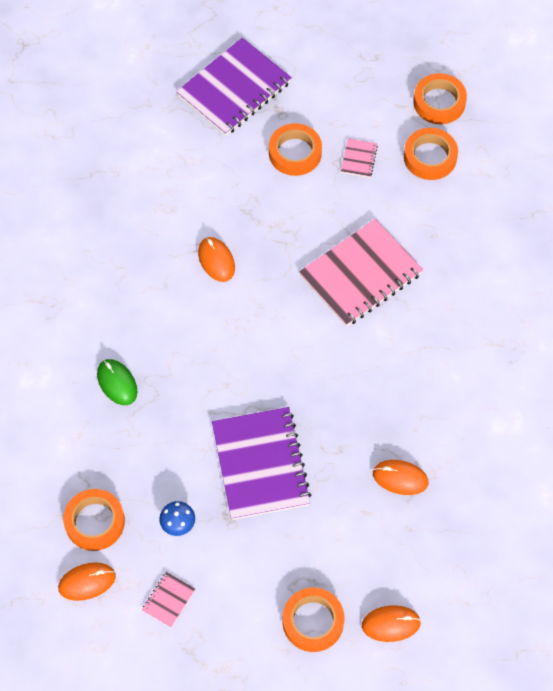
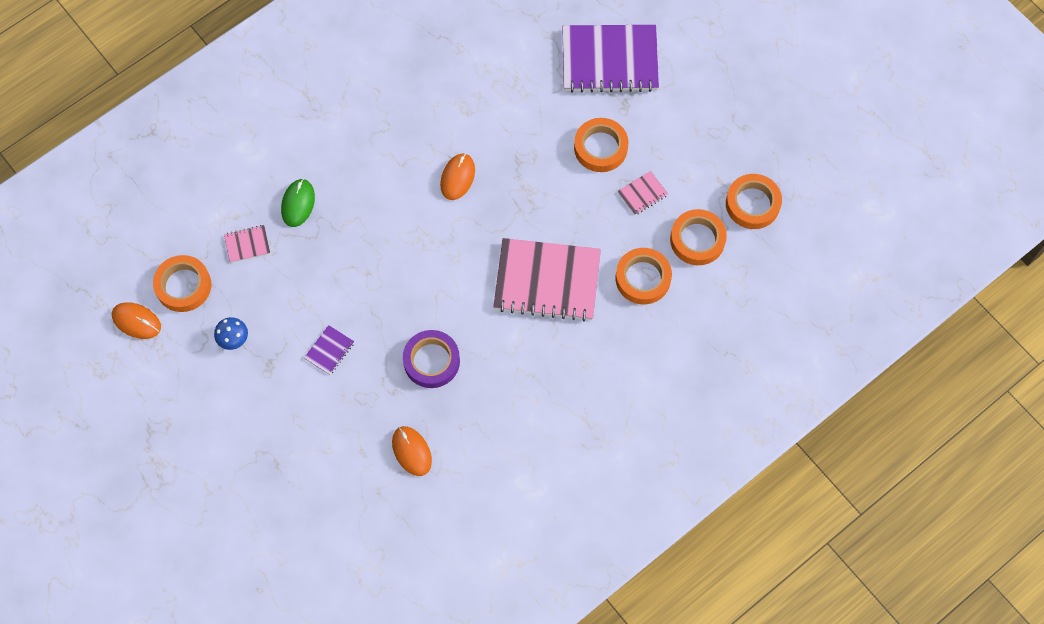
camera: 45 degrees right, 5 degrees up
pink notebook [142,572,195,627] -> pink notebook moved to [224,225,270,263]
purple notebook [212,407,312,520] -> purple notebook [304,325,354,375], size x0.42
orange tape [283,588,344,652] -> orange tape moved to [615,248,672,304]
orange mouse [362,605,421,642] -> none
none -> purple tape [403,330,460,388]

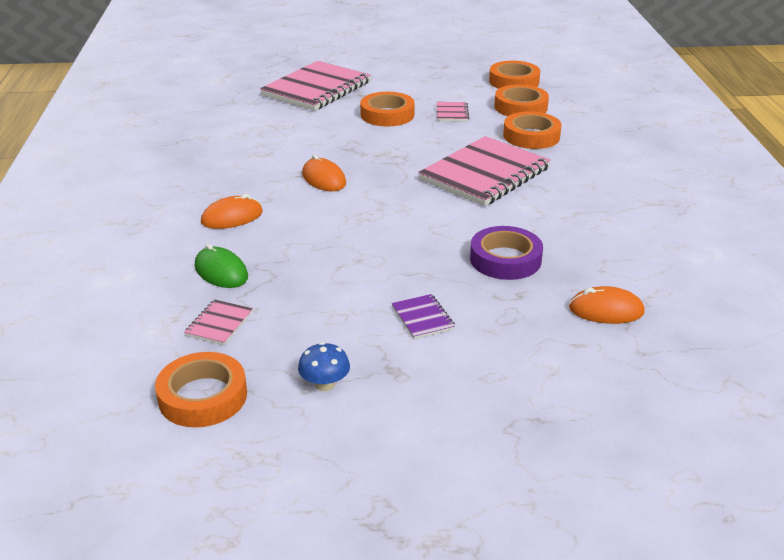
camera: 55 degrees left, 35 degrees down
orange mouse [112,302,161,339] -> orange mouse moved to [201,194,263,229]
purple notebook [562,25,659,93] -> pink notebook [260,61,371,111]

